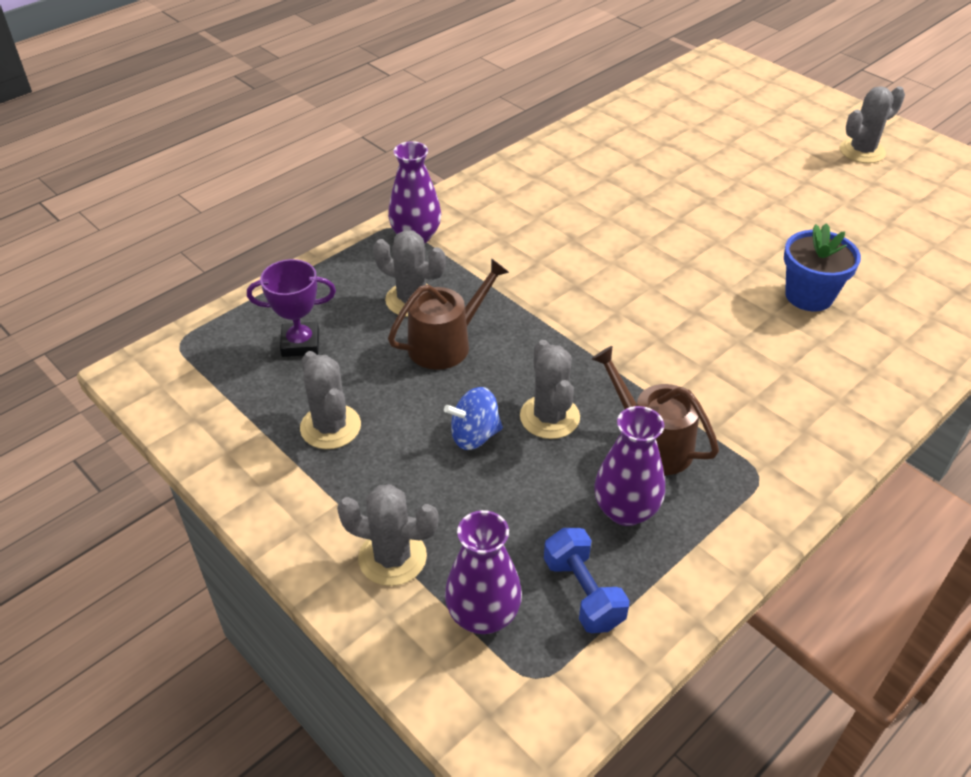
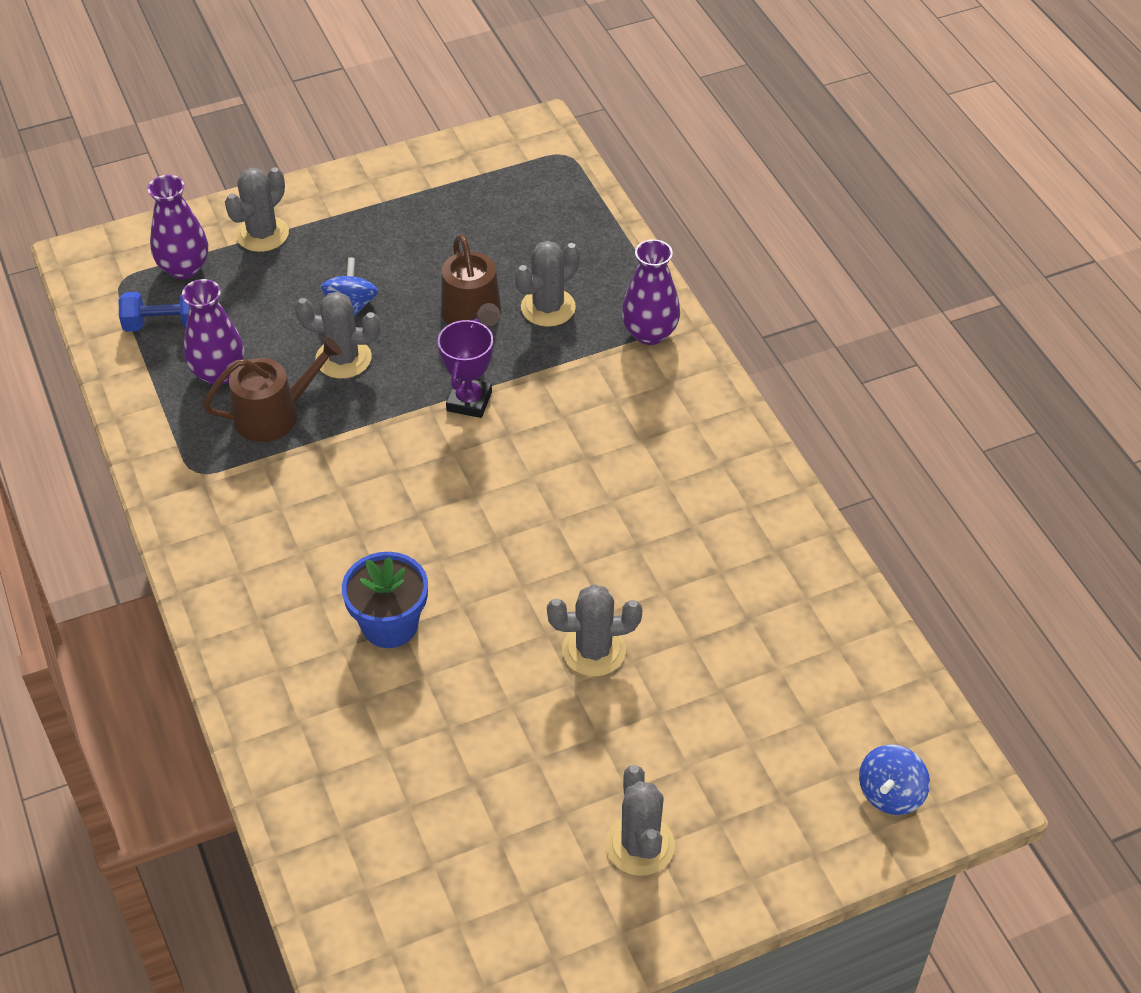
camera: 110 degrees right, 5 degrees up
purple trophy [247,259,336,357] -> purple trophy moved to [438,319,493,418]
grey cactus [300,351,361,449] -> grey cactus moved to [547,584,642,676]
none -> blue spinning top [859,744,930,815]

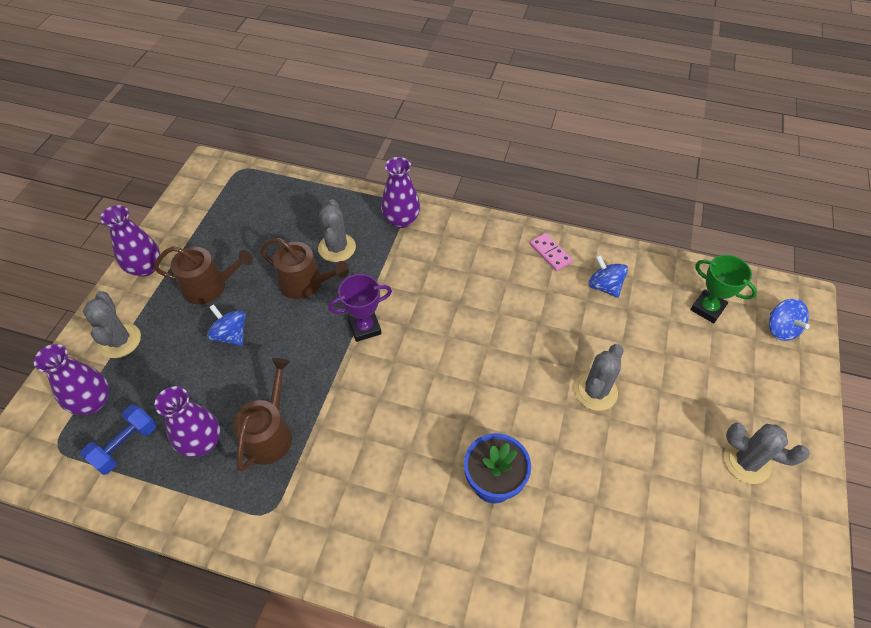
camera: 50 degrees left, 5 degrees up
grey cactus [295,292,380,379] -> none
purple trophy [438,319,493,418] -> purple trophy turned 75 degrees counterclockwise [328,274,392,342]
none -> purple vase [100,205,160,277]
none -> brown watering can [154,246,253,304]
none -> pink domino [530,233,573,271]
none -> blue spinning top [588,255,628,298]
none -> green trophy [690,255,757,323]

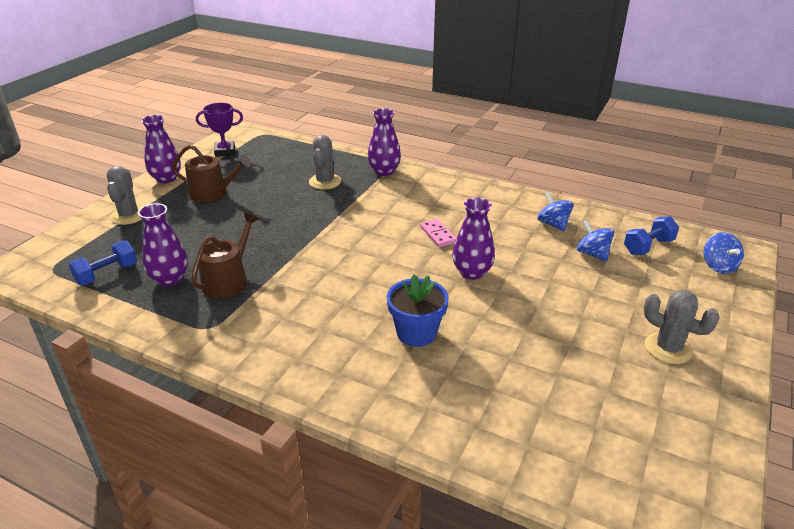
camera: 10 degrees right, 20 degrees down
purple vase [34,344,109,415] -> purple vase moved to [452,197,495,280]
blue spinning top [207,304,246,346] -> blue spinning top moved to [576,220,614,261]
brown watering can [260,238,349,299] -> none
purple trophy [328,274,392,342] -> purple trophy moved to [196,103,243,157]
pink domino [530,233,573,271] -> pink domino moved to [420,219,456,247]
grey cactus [574,344,624,411] -> none
green trophy [690,255,757,323] -> blue dumbbell [624,216,679,255]

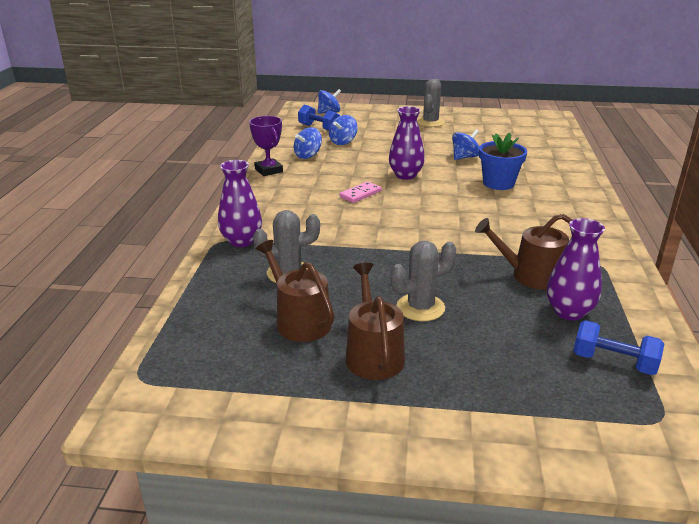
camera: 110 degrees left, 5 degrees down
grey cactus [107,166,142,225] -> grey cactus moved to [390,241,456,321]
purple vase [141,115,181,183] -> none
purple trophy [196,103,243,157] -> purple trophy moved to [249,116,283,176]
none -> brown watering can [256,240,334,342]
none -> blue spinning top [452,129,479,160]

